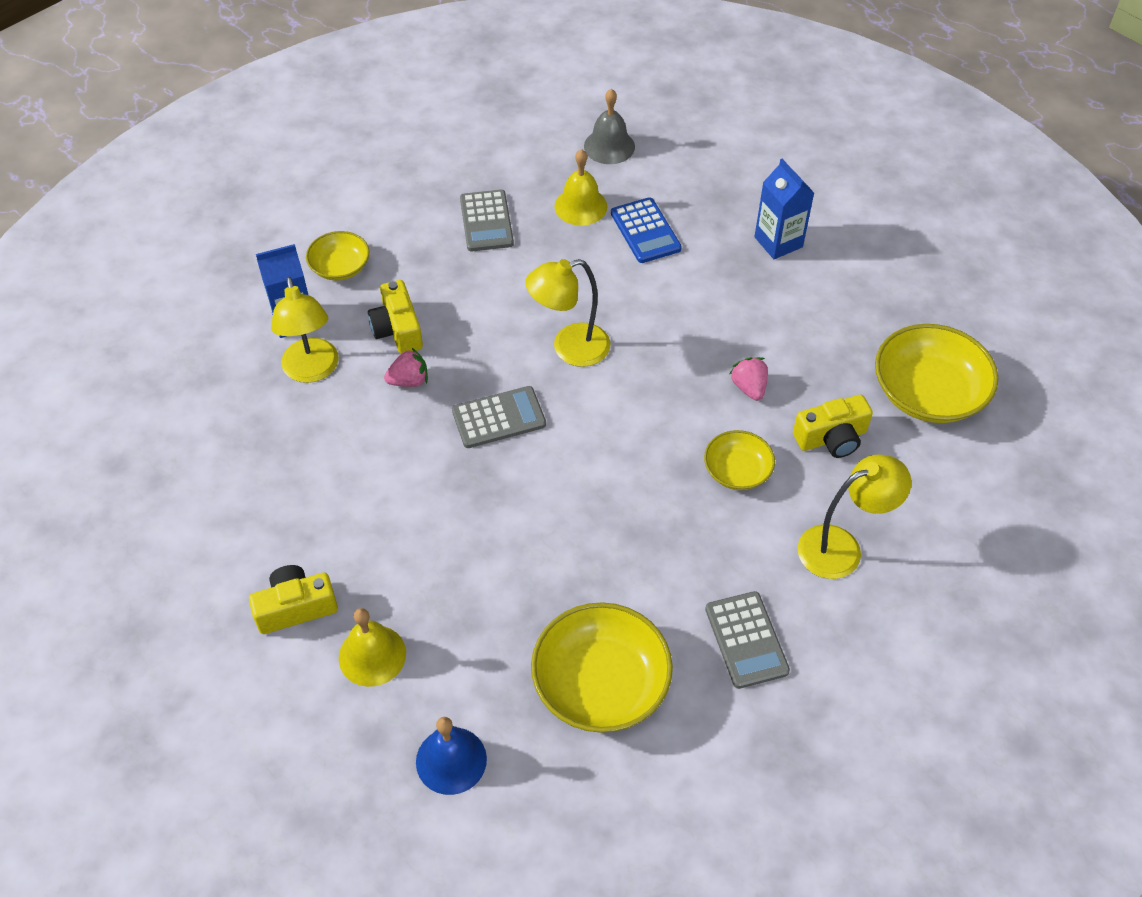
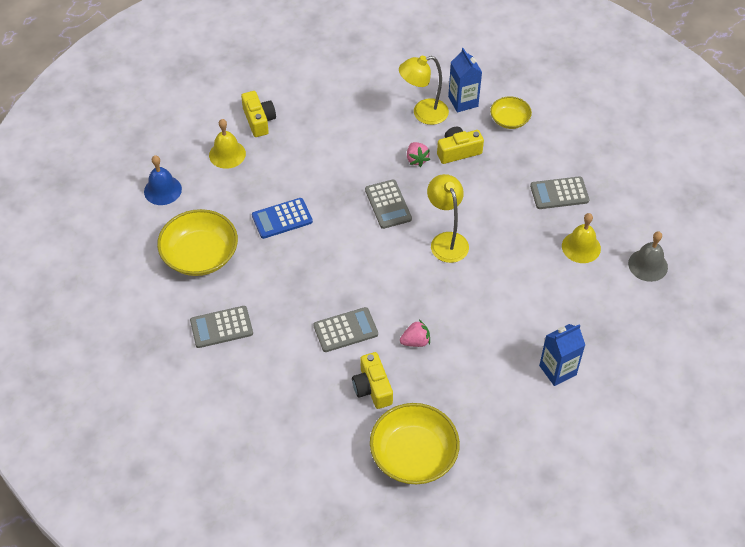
camera: 90 degrees right, 0 degrees up
blue calculator [611,197,682,263] -> blue calculator moved to [252,198,313,239]
yellow bowl [704,430,775,490] -> grey calculator [313,307,378,352]
yellow lamp [798,455,912,579] -> none

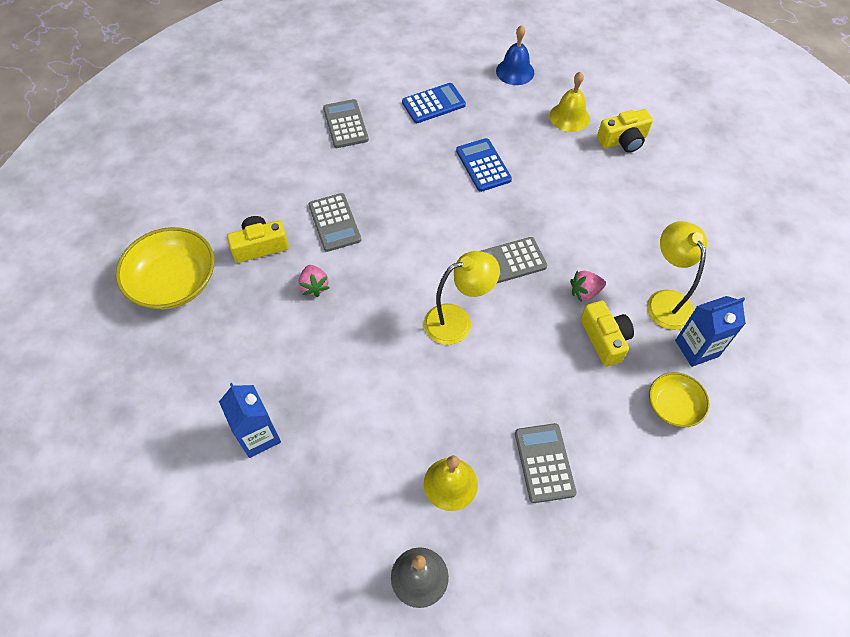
camera: 90 degrees right, 5 degrees up
yellow bowl [157,209,238,276] -> blue calculator [402,83,466,123]

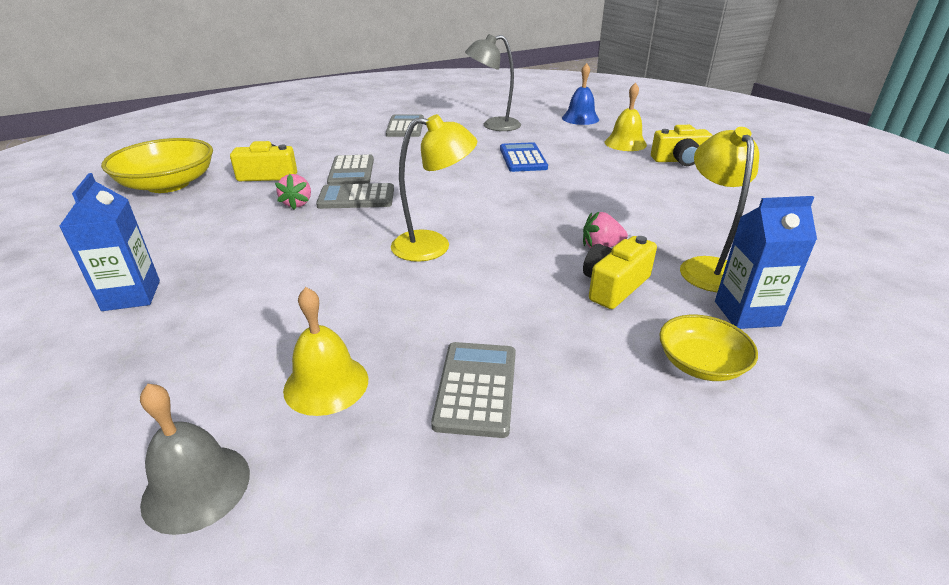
camera: 15 degrees right, 25 degrees down
blue calculator [402,83,466,123] -> grey lamp [465,34,521,131]
grey calculator [481,237,547,284] -> grey calculator moved to [316,183,394,209]
yellow camera [581,301,634,367] -> yellow camera turned 135 degrees counterclockwise [583,236,657,309]

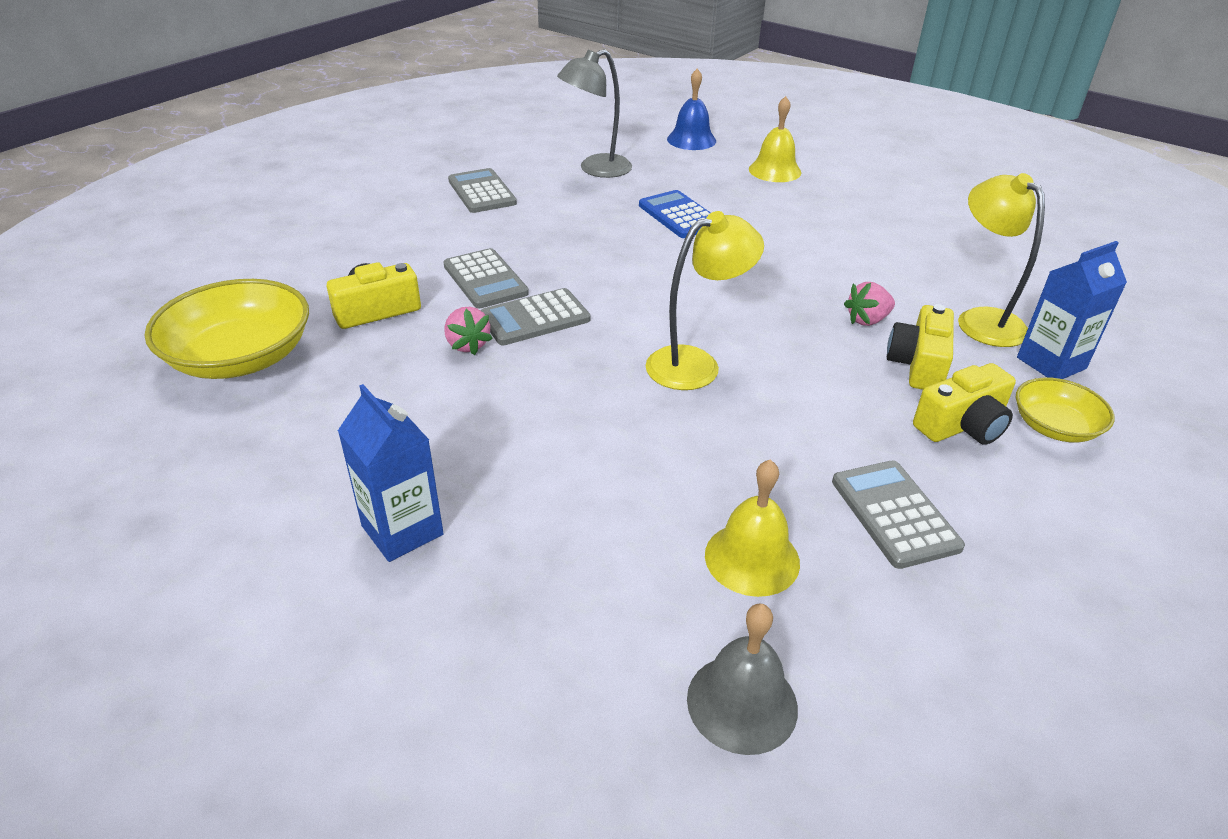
camera: 25 degrees left, 5 degrees up
yellow camera [651,125,713,166] -> yellow camera moved to [913,363,1016,445]

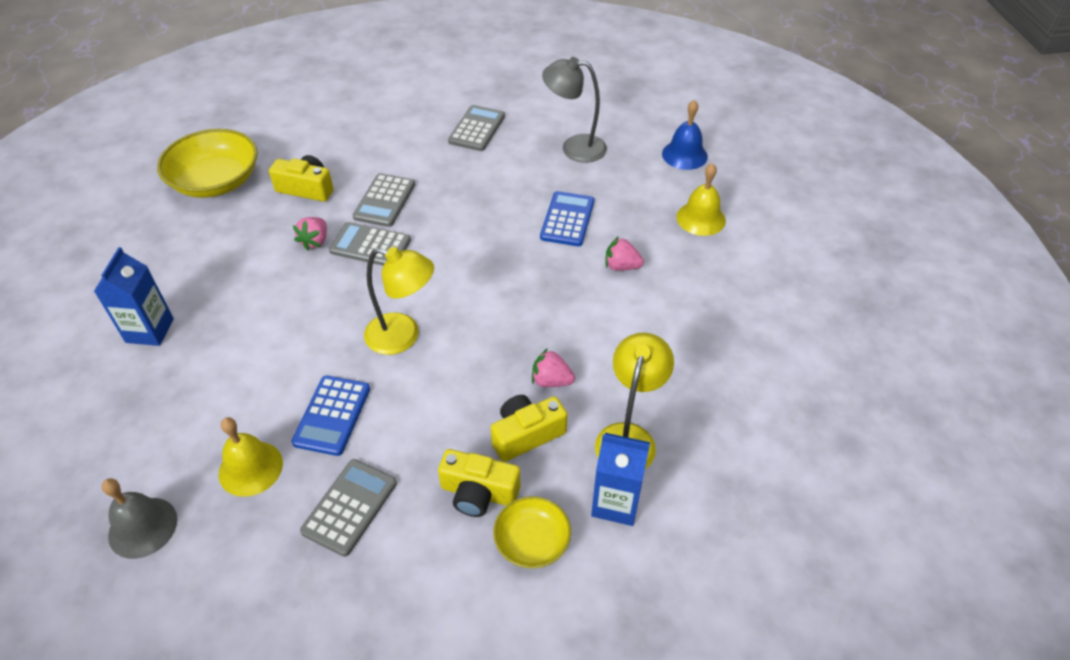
camera: 45 degrees right, 10 degrees up
none -> blue calculator [291,375,370,456]
none -> pink strawberry [605,236,644,271]

